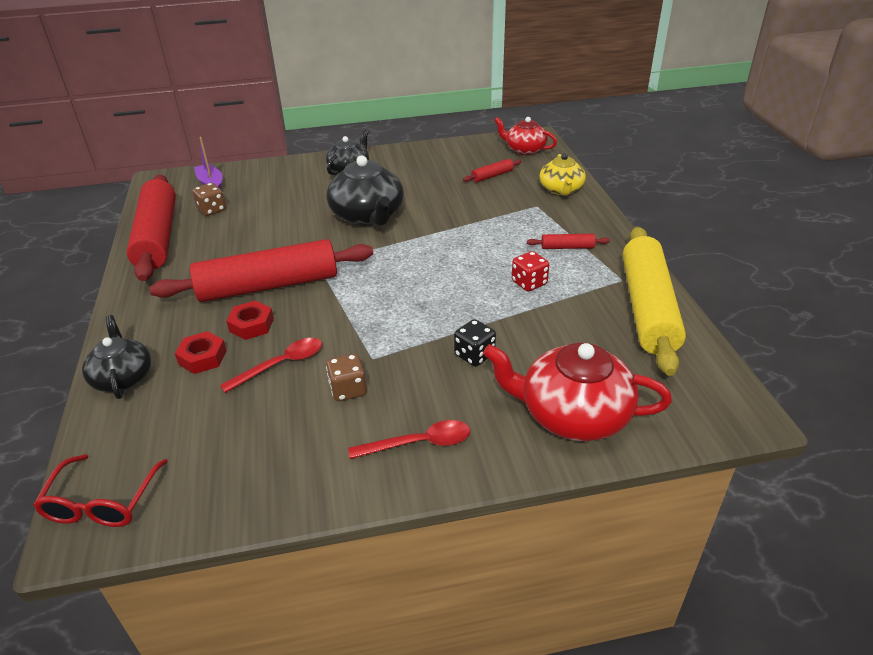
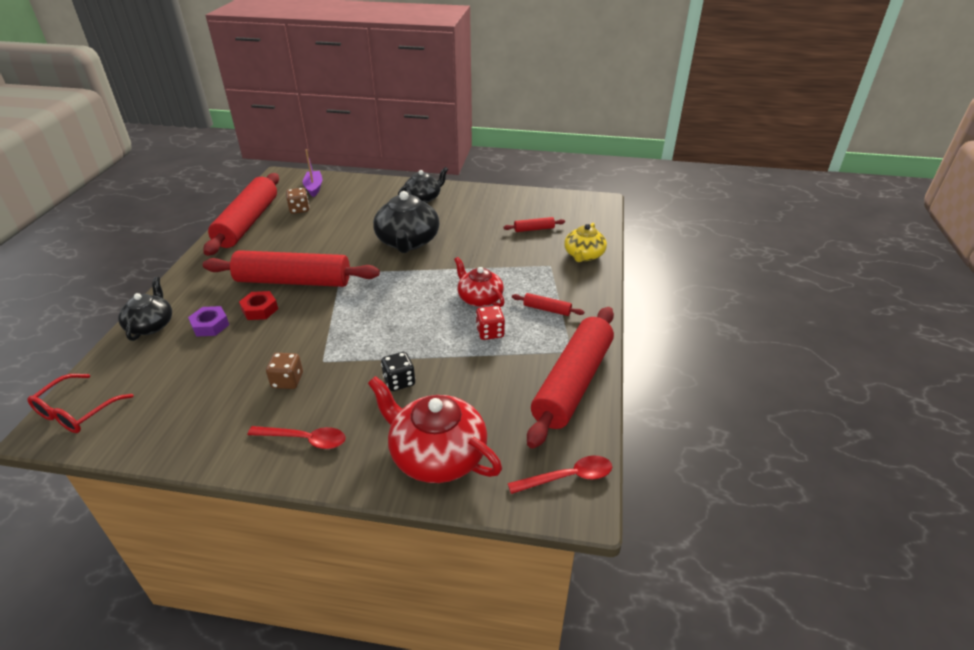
camera: 20 degrees right, 0 degrees up
red nut [175,331,227,374] -> purple nut [188,306,229,337]
red spoon [220,338,322,393] -> red spoon moved to [508,455,612,494]
red teapot [494,117,557,155] -> red teapot moved to [454,257,505,307]
yellow rolling pin [623,227,686,376] -> red rolling pin [527,307,614,449]

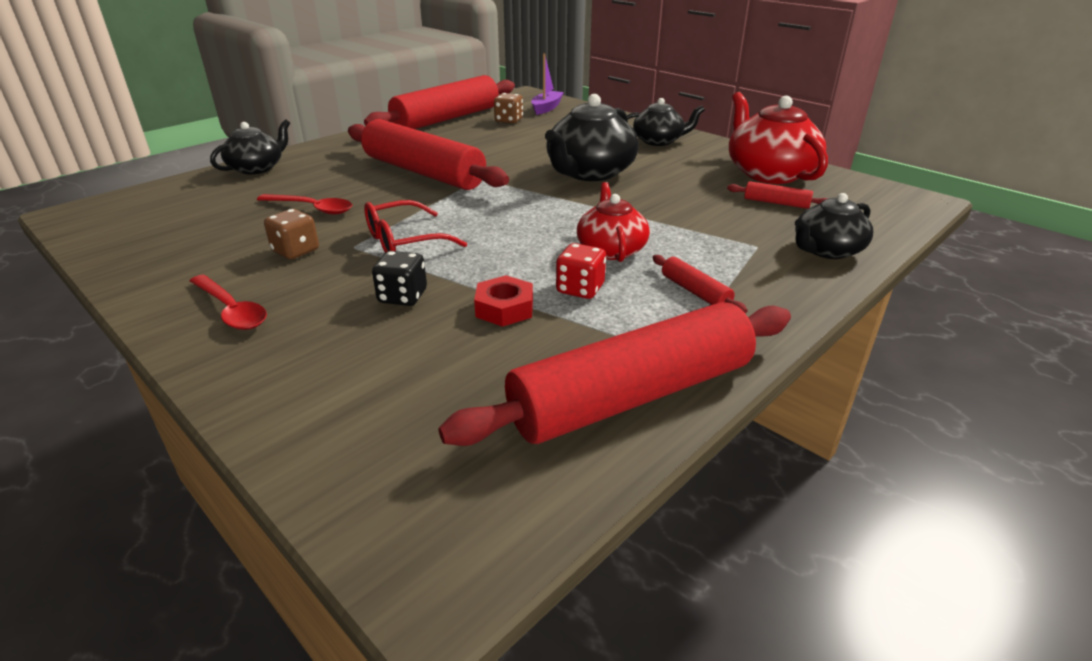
camera: 35 degrees right, 5 degrees down
red glasses [27,374,134,433] -> red glasses moved to [364,200,467,253]
purple nut [188,306,229,337] -> none
red nut [239,291,278,320] -> red nut moved to [474,275,533,327]
red teapot [368,376,502,483] -> red teapot moved to [729,92,828,184]
red spoon [508,455,612,494] -> red spoon moved to [257,194,352,214]
yellow teapot [564,223,607,262] -> black teapot [795,193,873,259]

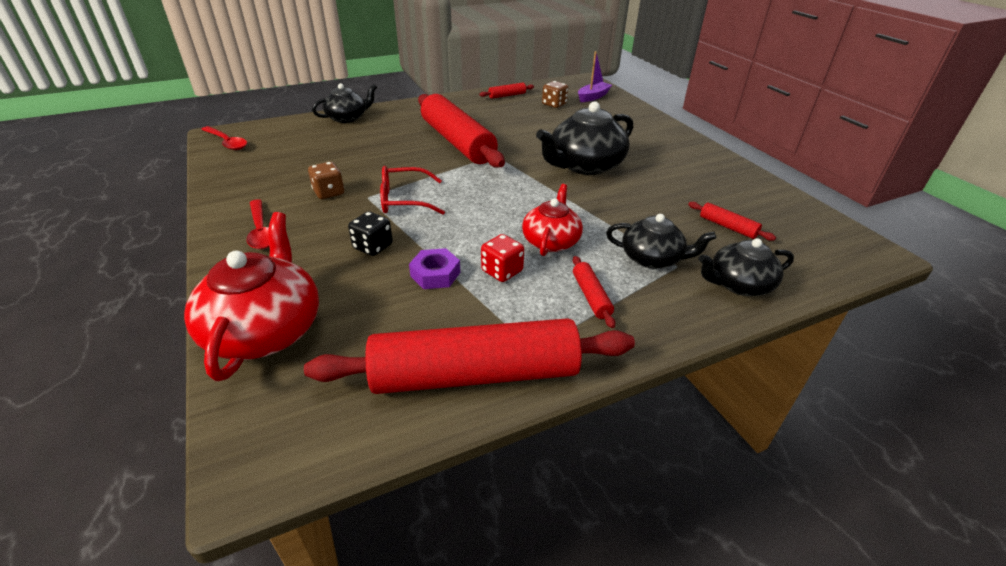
camera: 20 degrees right, 5 degrees up
red spoon [257,194,352,214] -> red spoon moved to [201,126,247,150]
red rolling pin [364,75,515,129] -> red rolling pin [480,83,534,99], size x0.40
red nut [474,275,533,327] -> purple nut [409,248,460,289]
black teapot [627,98,705,146] -> black teapot moved to [606,214,717,269]
red teapot [729,92,828,184] -> red teapot moved to [184,212,319,381]

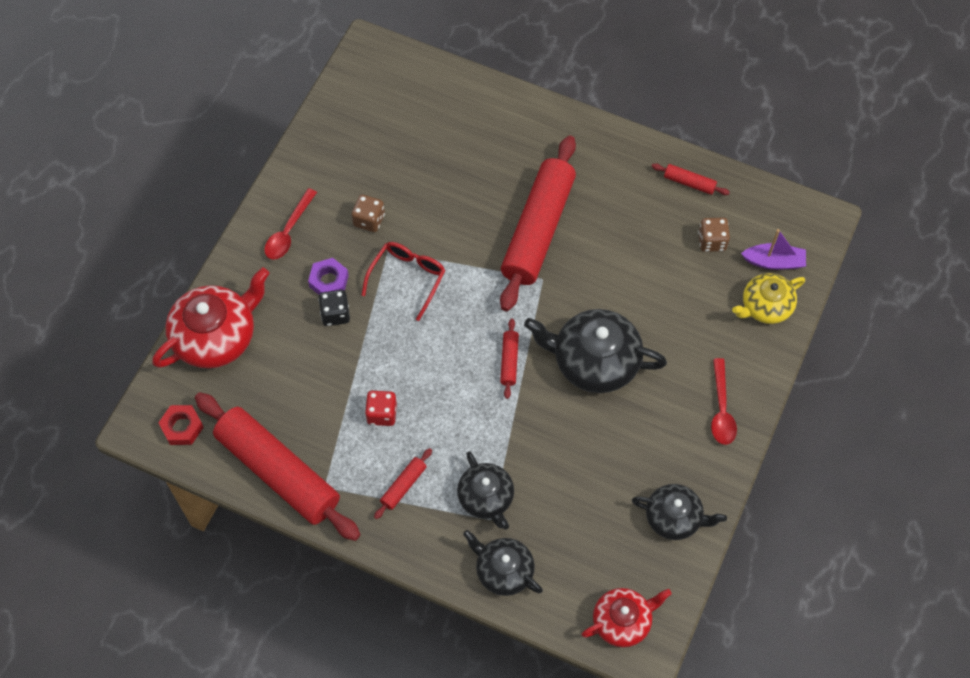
camera: 50 degrees right, 25 degrees up
red spoon [201,126,247,150] -> red spoon moved to [711,358,737,445]
black teapot [312,83,377,123] -> black teapot moved to [632,484,727,540]
red glasses [380,166,445,215] -> red glasses turned 75 degrees clockwise [362,242,446,321]
purple nut [409,248,460,289] -> purple nut moved to [308,258,349,295]
red teapot [522,184,583,256] -> red teapot moved to [581,588,671,647]
red rolling pin [688,202,776,241] -> red rolling pin moved to [500,319,519,399]
none -> red nut [158,405,204,445]
none -> yellow teapot [732,273,805,324]

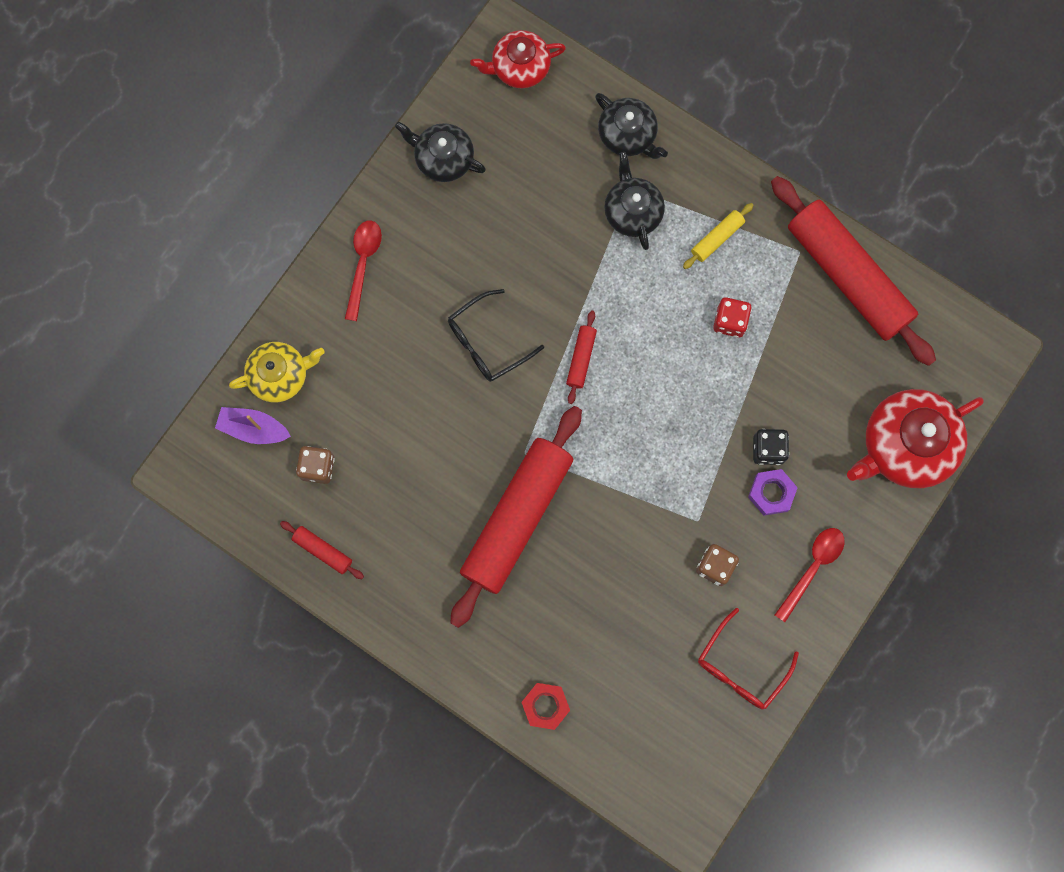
camera: 170 degrees left, 15 degrees up
red nut [158,405,204,445] -> red nut moved to [521,683,570,730]
red glasses [362,242,446,321] -> red glasses moved to [698,608,799,709]
red rolling pin [374,448,432,519] -> yellow rolling pin [683,203,754,269]
black teapot [524,309,667,393] -> black glasses [448,289,544,382]

